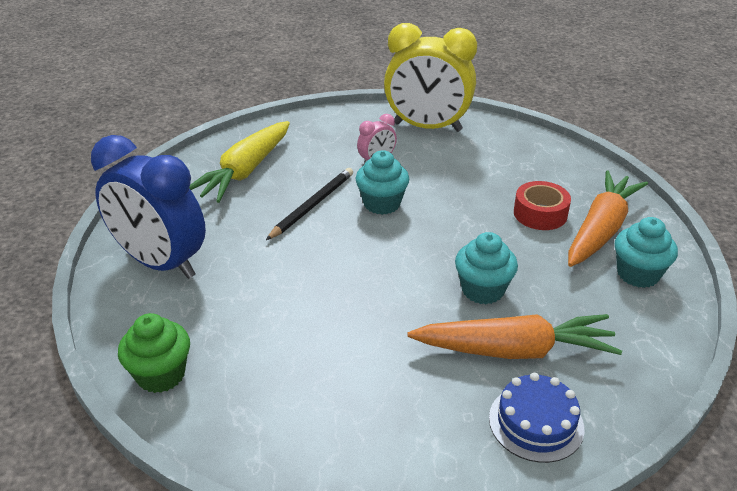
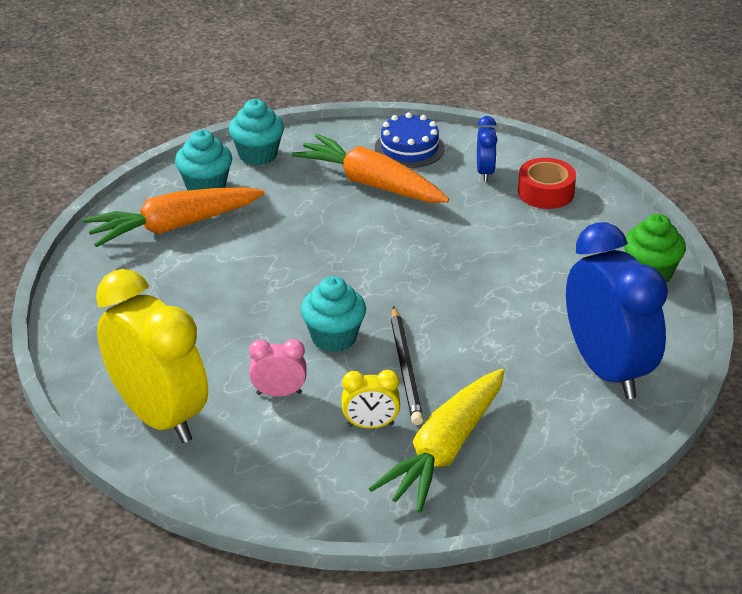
camera: 145 degrees left, 0 degrees up
yellow carrot [189,121,290,203] -> yellow carrot turned 150 degrees clockwise [369,369,504,513]
black pencil [266,168,353,240] -> black pencil turned 75 degrees counterclockwise [391,306,424,425]
turquoise cupcake [455,232,518,304] -> turquoise cupcake moved to [229,99,284,165]
red tape [514,181,571,230] -> red tape moved to [518,158,576,209]
none -> yellow clock [341,370,400,429]
none -> blue clock [477,116,498,181]

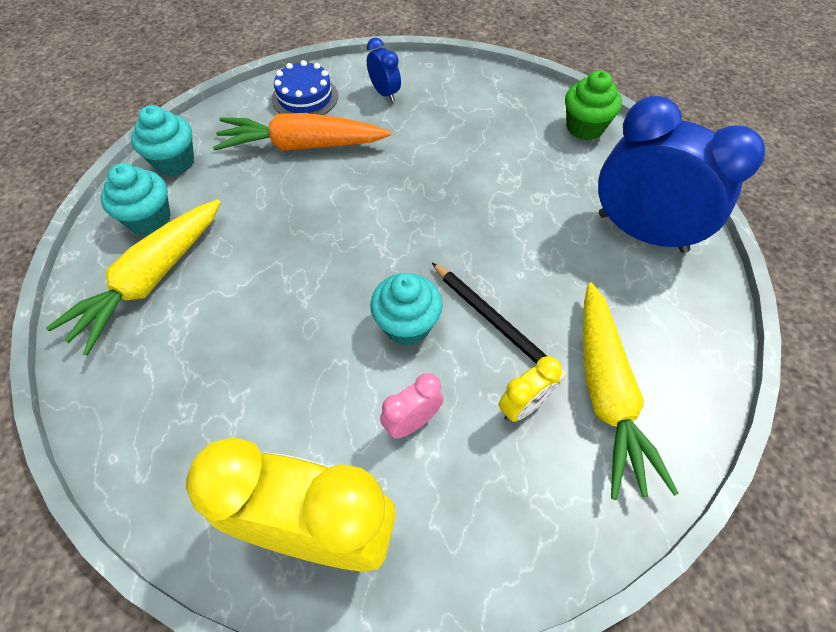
camera: 35 degrees left, 20 degrees up
orange carrot [83,187,264,247] -> yellow carrot [46,199,221,355]
red tape [518,158,576,209] -> none

